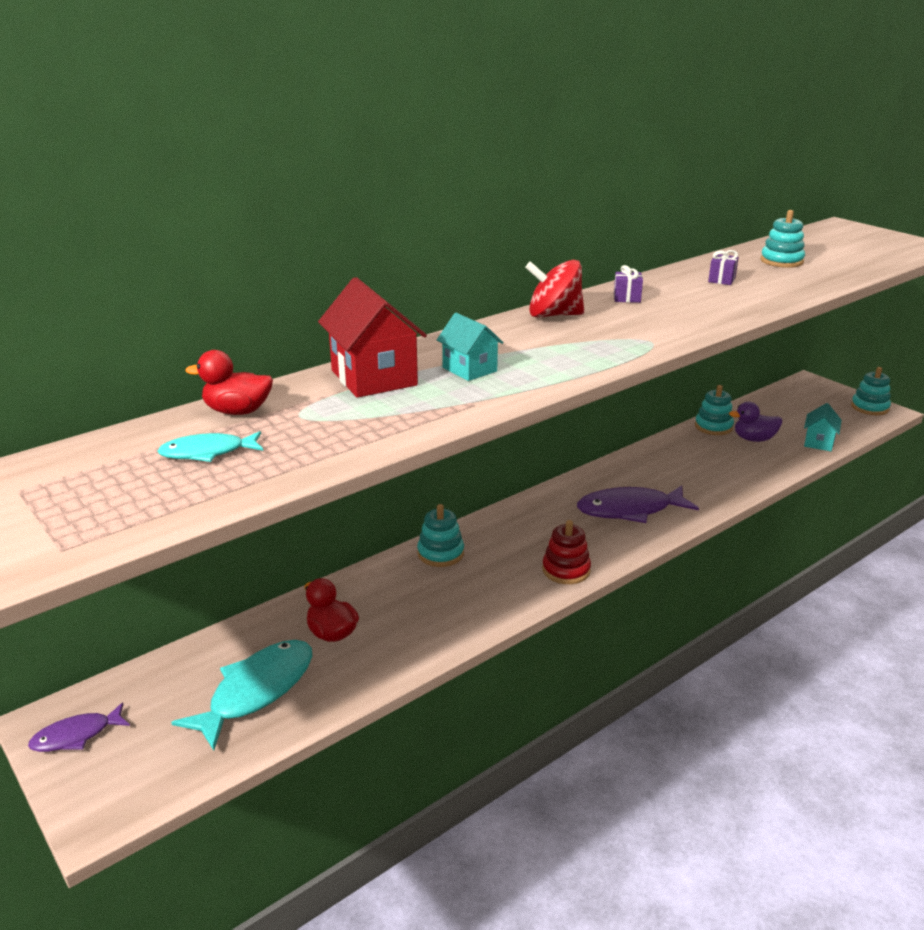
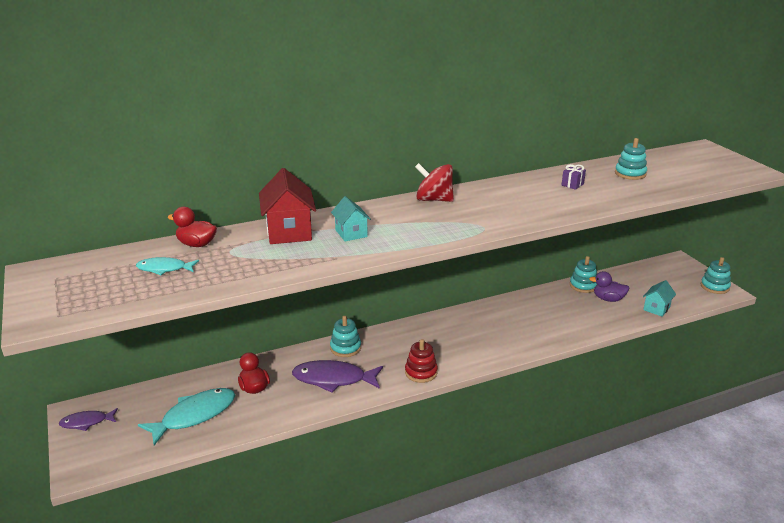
camera: 15 degrees right, 0 degrees up
purple fish [577,485,699,523] -> purple fish moved to [292,360,383,393]
purple gift [614,265,643,303] -> none

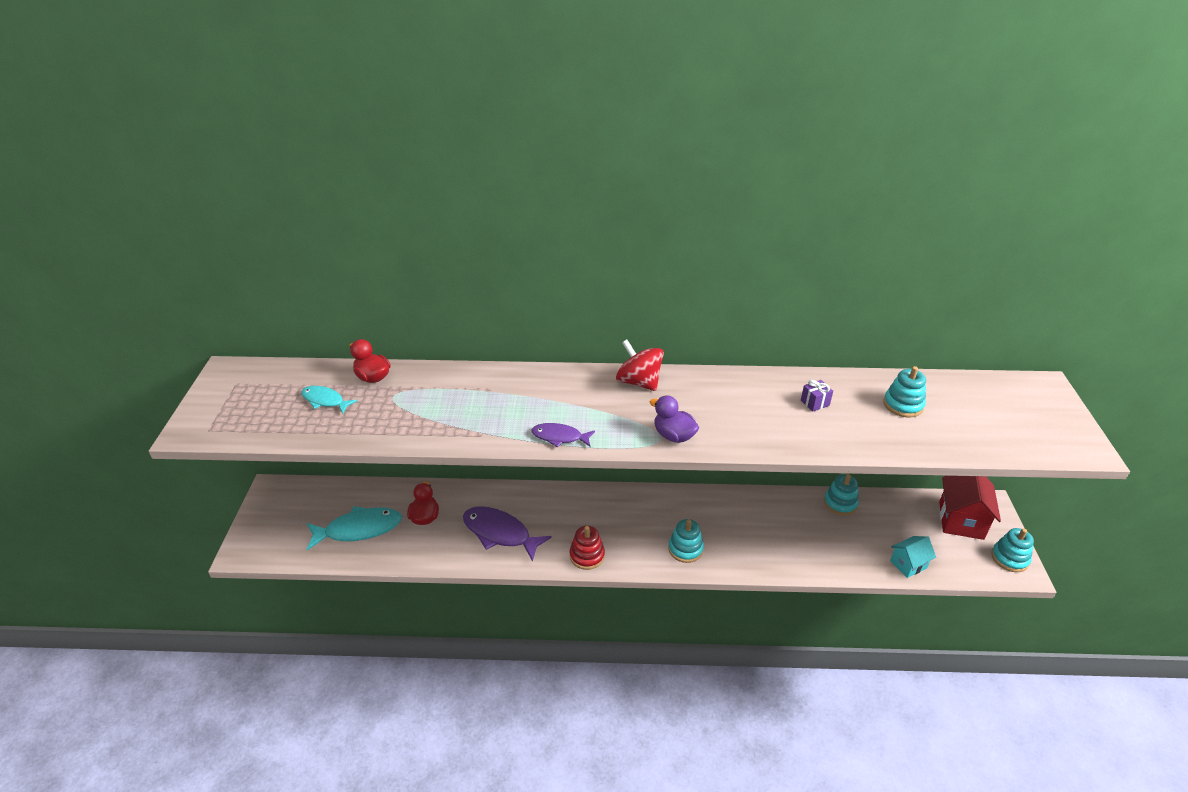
camera: 25 degrees right, 10 degrees up
purple fish [59,408,118,431] -> purple fish moved to [531,423,595,448]
red house [259,168,316,244] -> red house moved to [939,476,1001,540]
turquoise stacking toy [330,316,361,357] -> turquoise stacking toy moved to [668,519,704,563]
turquoise house [331,196,371,241] -> none
purple duck [589,271,629,302] -> purple duck moved to [650,395,699,443]

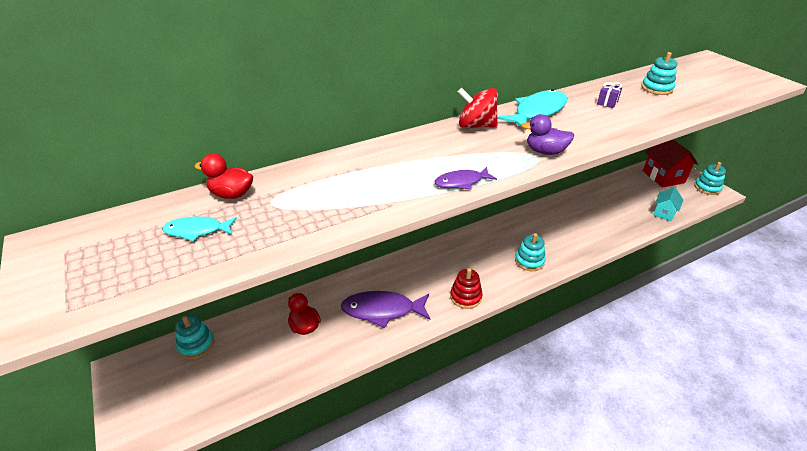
camera: 30 degrees left, 0 degrees up
turquoise fish [307,506,402,550] -> turquoise fish moved to [498,89,567,130]
turquoise stacking toy [824,474,859,516] -> turquoise stacking toy moved to [175,315,214,359]

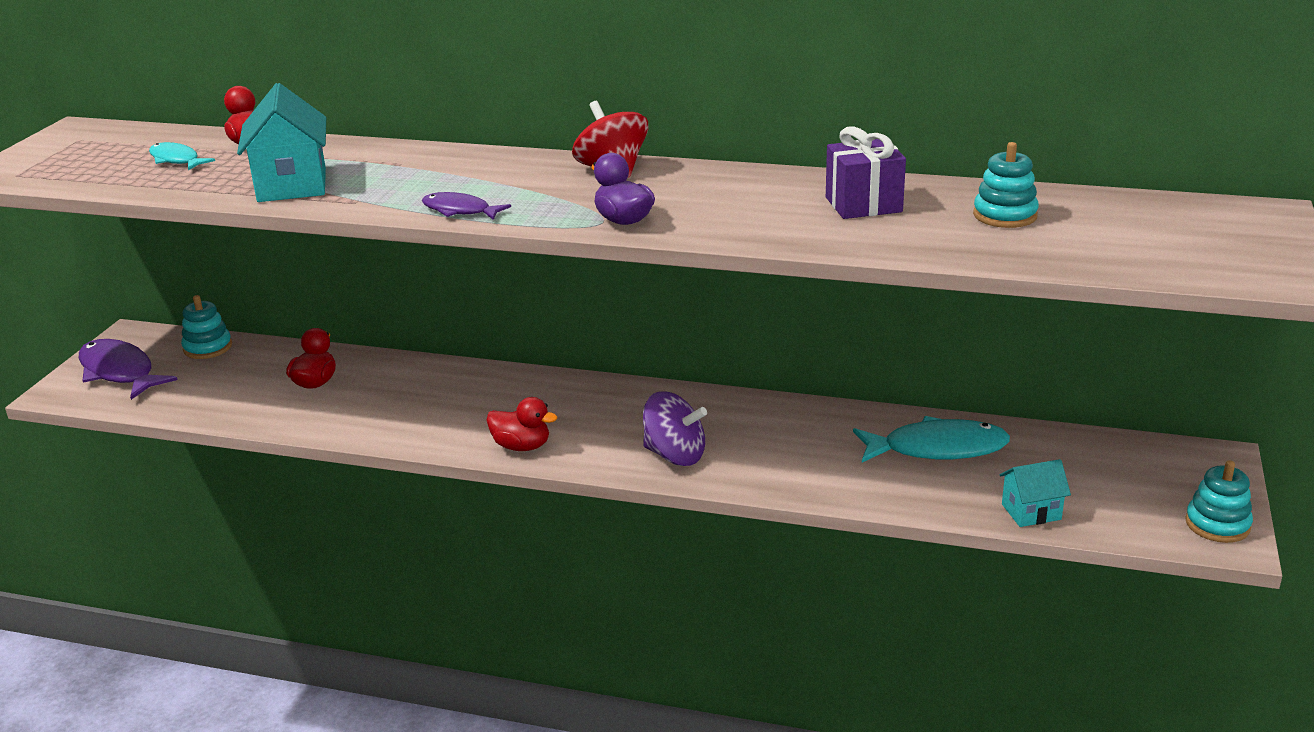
camera: 45 degrees right, 10 degrees down
purple fish [341,291,431,328] -> purple fish moved to [79,339,178,400]
red stacking toy [450,268,483,309] -> red duck [486,397,557,451]
turquoise fish [498,89,567,130] -> turquoise fish moved to [853,416,1010,462]
turquoise stacking toy [515,233,546,271] -> purple spinning top [643,391,707,466]
purple gift [597,82,622,108] -> purple gift [826,126,906,219], size x1.85
red house [643,140,699,188] -> none
none -> turquoise house [237,83,326,202]

